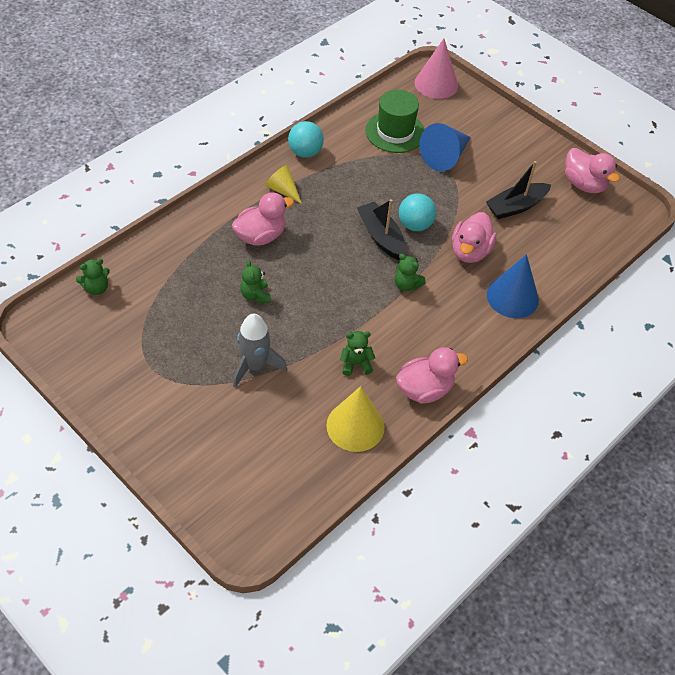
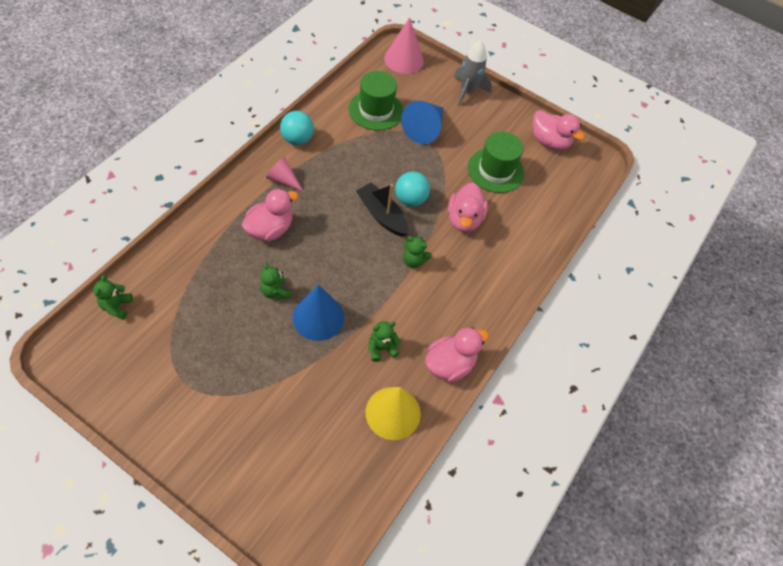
camera: 15 degrees left, 5 degrees up
green teddy bear [76,259,110,295] -> green teddy bear turned 135 degrees clockwise [93,275,133,320]
grey rocket [233,314,287,388] -> grey rocket moved to [454,40,492,106]
yellow cone [265,165,302,204] -> pink cone [266,156,303,191]
black boat [486,161,551,219] -> green hat [468,132,524,193]
blue cone [487,254,539,318] -> blue cone moved to [292,285,344,341]

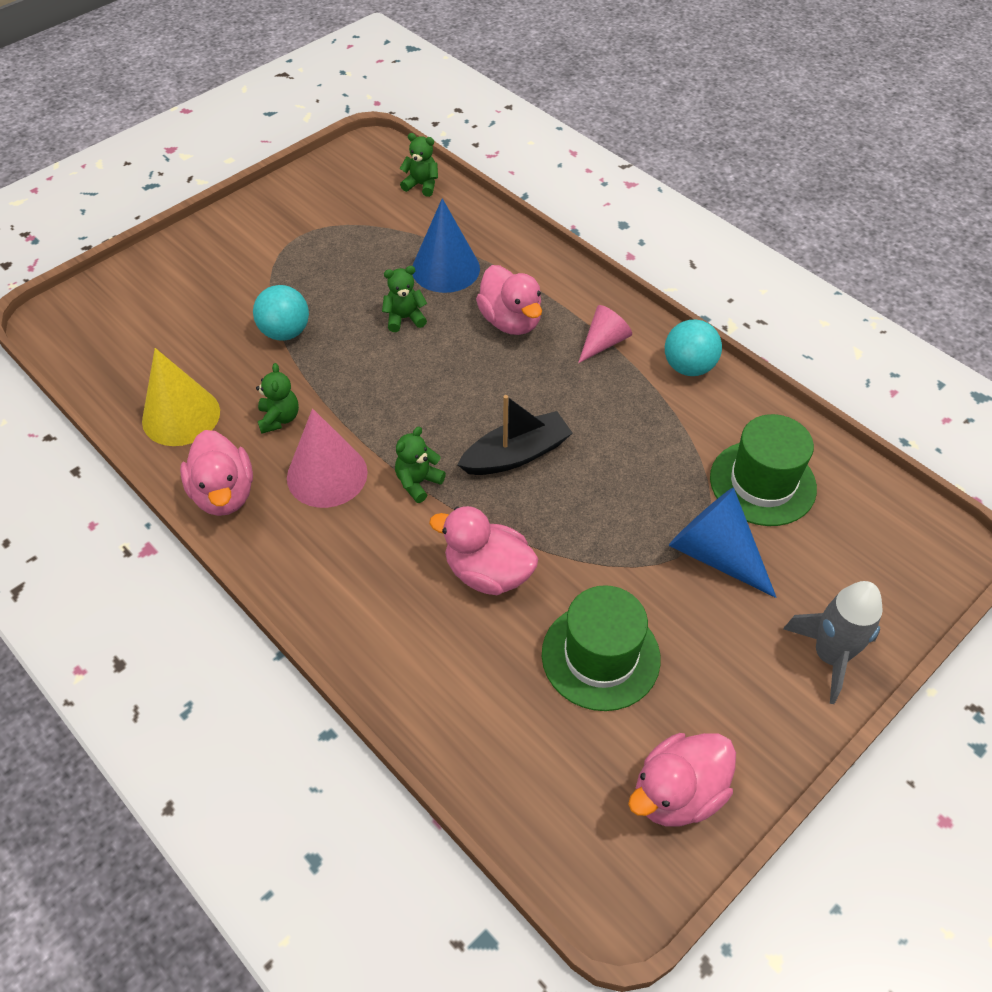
camera: 110 degrees right, 5 degrees down
blue cone [292,285,344,341] -> blue cone moved to [413,198,480,293]
pink cone [384,17,424,74] -> pink cone moved to [287,409,368,508]
turquoise ball [395,171,430,207] -> turquoise ball moved to [253,285,309,340]

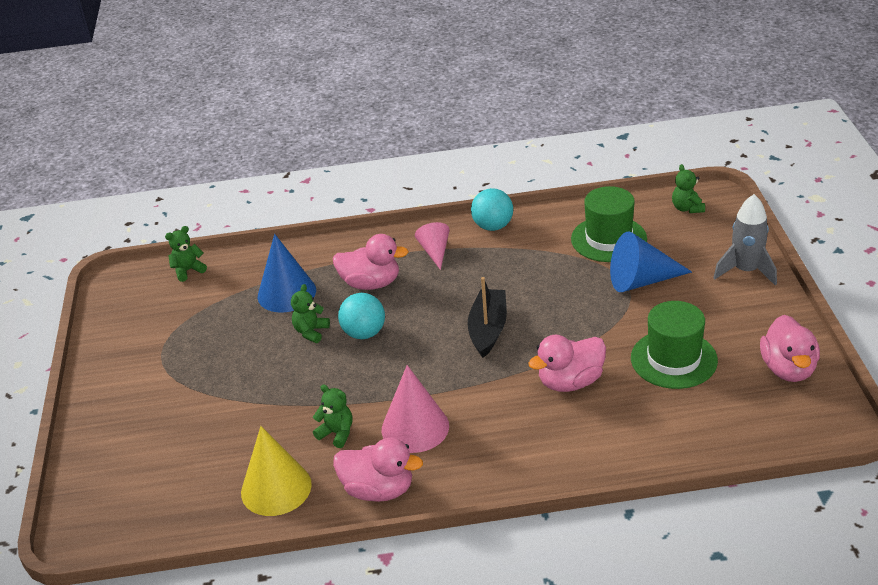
camera: 50 degrees left, 15 degrees down
turquoise ball [253,285,309,340] -> turquoise ball moved to [338,293,385,339]
green teddy bear [395,427,446,503] -> green teddy bear moved to [672,164,705,213]

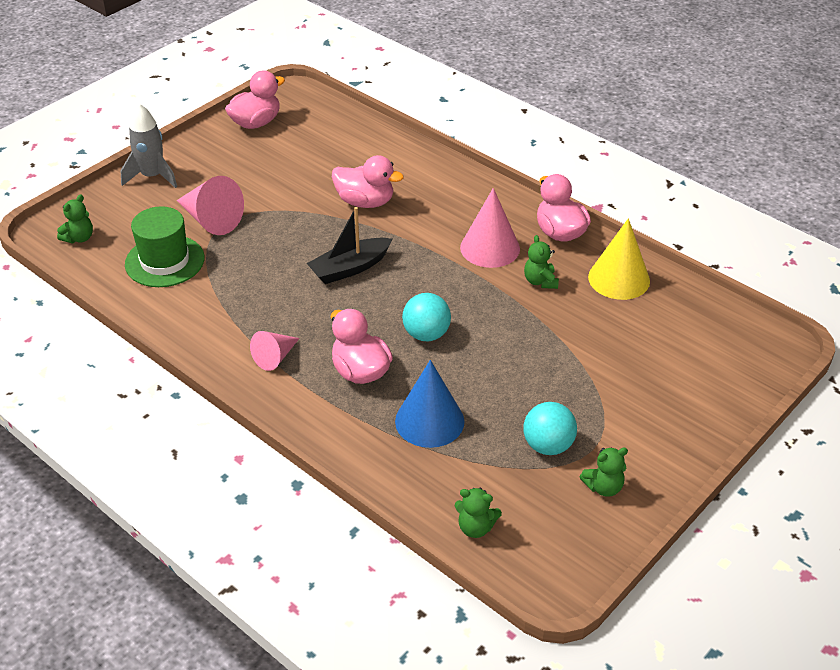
camera: 135 degrees left, 5 degrees up
green teddy bear [291,284,330,343] -> green teddy bear moved to [580,447,628,497]
turquoise ball [471,188,513,231] -> turquoise ball moved to [523,402,577,455]
blue cone [610,232,692,292] -> pink cone [176,176,244,235]
green hat [631,301,718,389] -> none

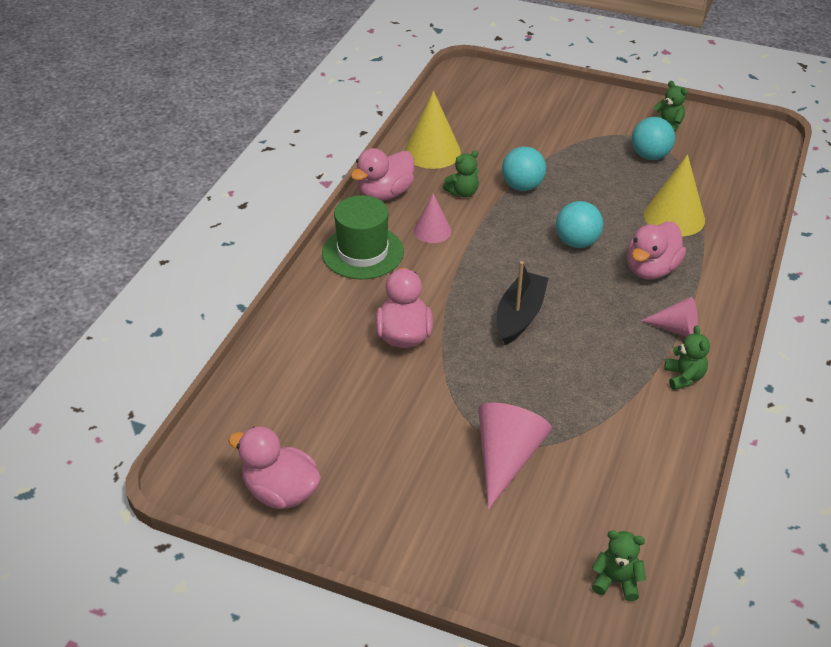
camera: 110 degrees left, 0 degrees up
grey rocket [121,103,177,188] -> none
green hat [125,206,205,287] -> green hat moved to [322,195,404,279]
black boat [307,207,392,284] -> black boat turned 105 degrees counterclockwise [497,261,548,345]
blue cone [395,360,464,448] -> yellow cone [644,154,705,237]
green teddy bear [455,488,502,538] -> green teddy bear moved to [664,325,710,390]
pink cone [460,188,520,268] -> pink cone [414,194,451,243], size x0.62
none -> turquoise ball [502,147,546,191]

